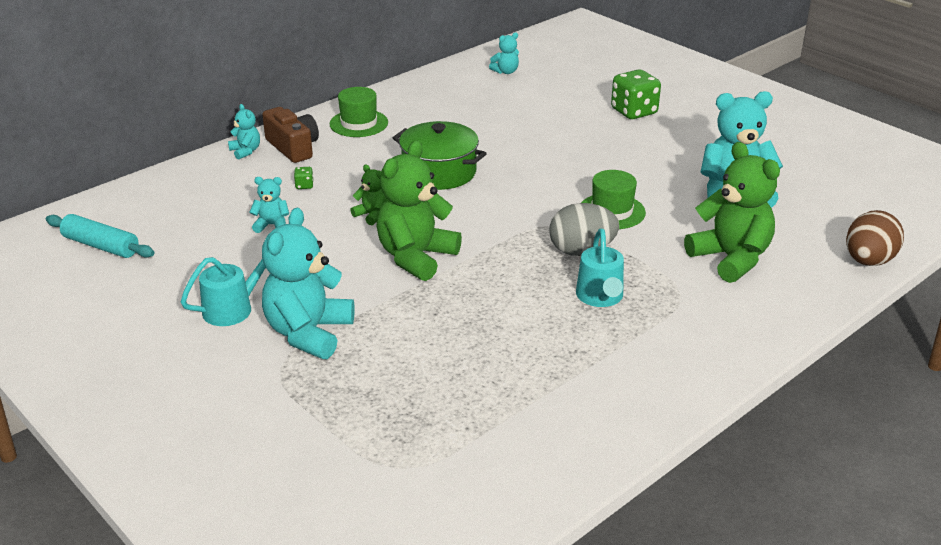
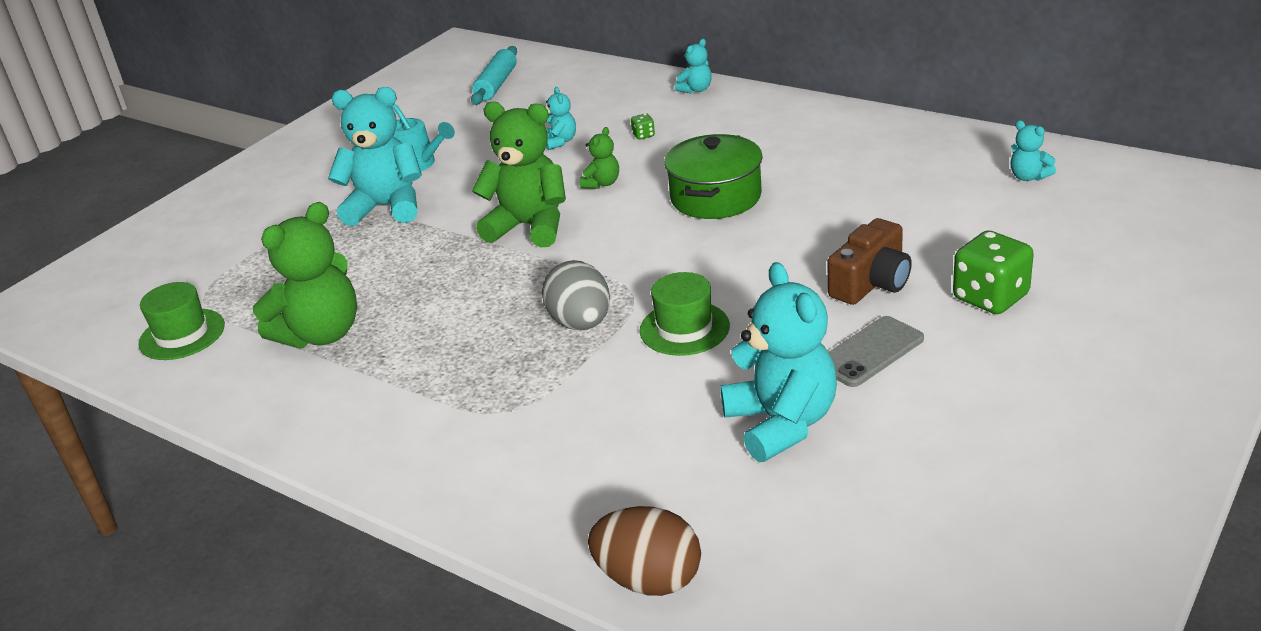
camera: 80 degrees right, 0 degrees up
brown camera [262,107,319,163] -> brown camera moved to [827,218,912,305]
green hat [330,87,388,137] -> green hat moved to [138,282,225,360]
turquoise watering can [576,229,624,307] -> none
green teddy bear [684,142,780,283] -> green teddy bear moved to [253,202,357,348]
none -> grey phone [828,316,924,387]

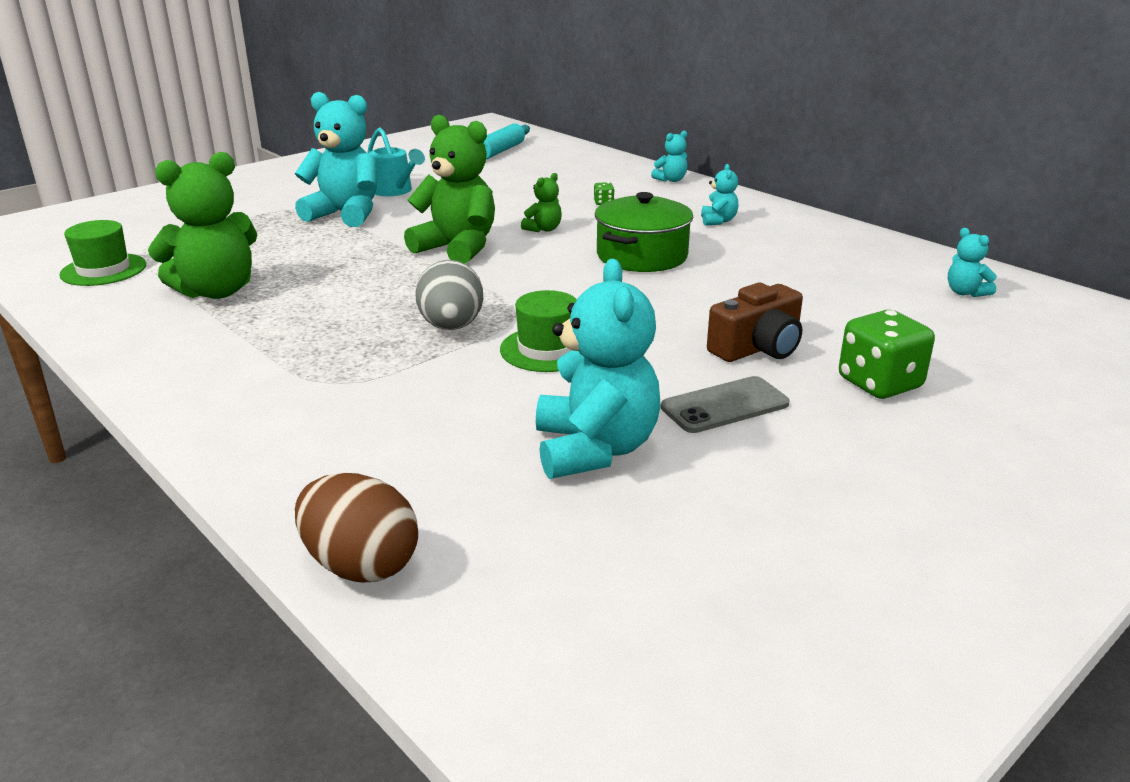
camera: 10 degrees right, 5 degrees down
turquoise teddy bear [545,87,576,150] -> turquoise teddy bear moved to [701,164,738,226]

